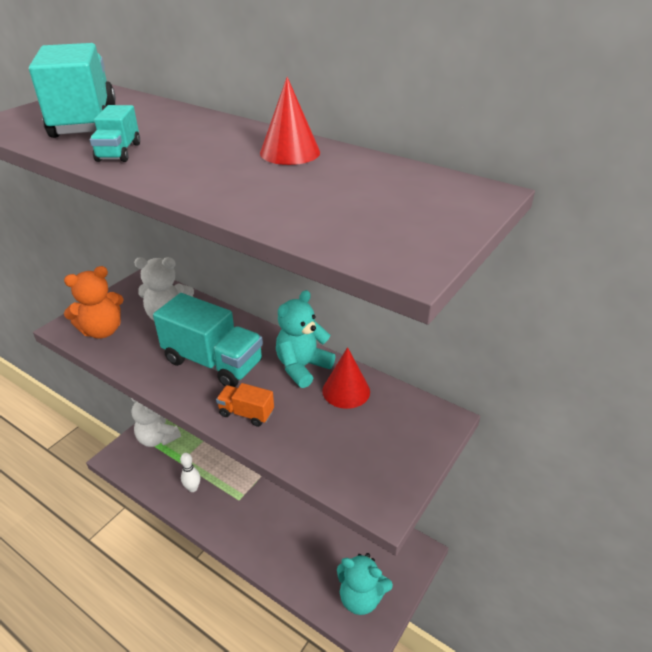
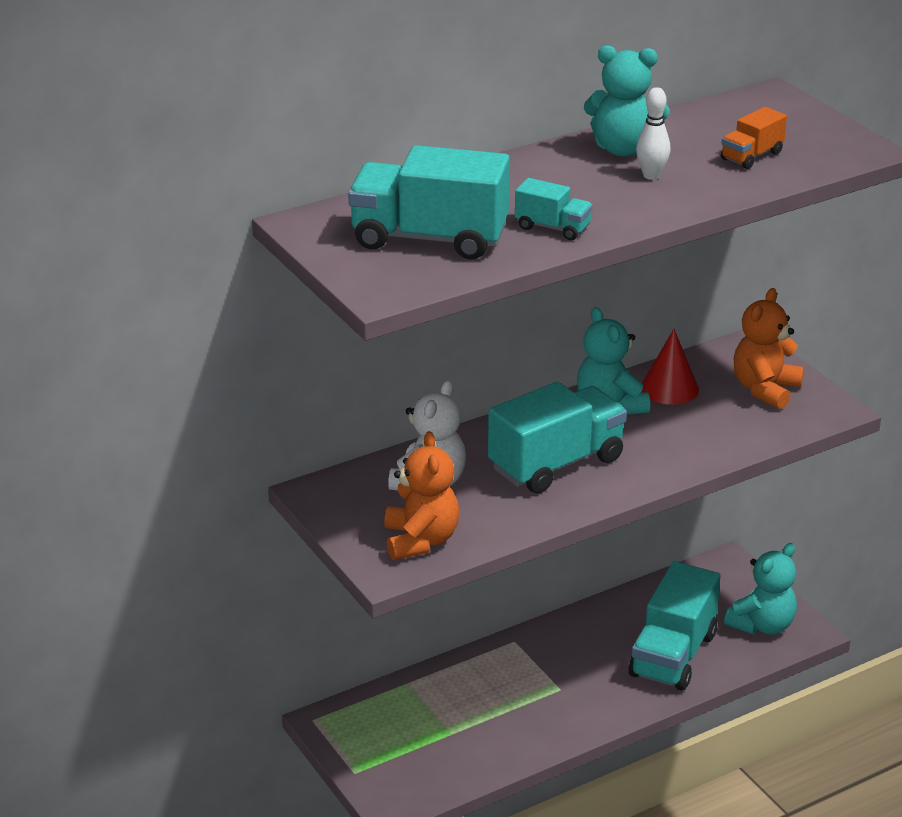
camera: 65 degrees left, 5 degrees down
white teddy bear [131,398,181,447] -> none
white bowling pin [180,453,200,492] -> white bowling pin moved to [636,87,670,180]
orange truck [216,383,274,427] -> orange truck moved to [721,107,787,169]
red cone [260,77,320,165] -> turquoise teddy bear [584,45,670,156]
none -> turquoise truck [629,561,721,691]
none -> orange teddy bear [734,288,804,409]

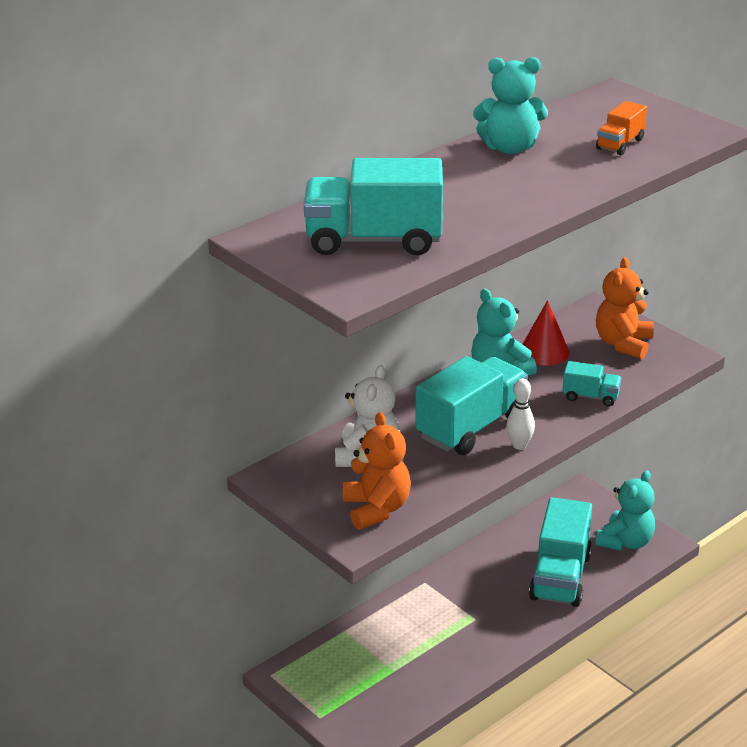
camera: 10 degrees left, 0 degrees up
turquoise truck [515,178,593,240] -> turquoise truck moved to [563,361,621,407]
white bowling pin [636,87,670,180] -> white bowling pin moved to [506,379,535,450]

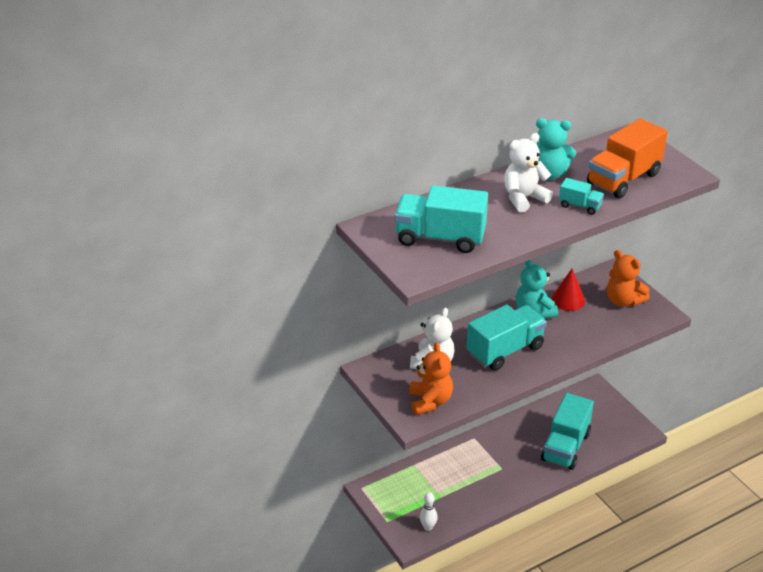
camera: 10 degrees right, 5 degrees up
white bowling pin [506,379,535,450] -> white bowling pin moved to [420,492,438,531]
turquoise truck [563,361,621,407] -> turquoise truck moved to [559,178,604,215]
turquoise teddy bear [595,470,655,551] -> none
orange truck [596,101,647,155] -> orange truck [587,118,668,198], size x2.06
orange teddy bear [596,257,654,359] -> orange teddy bear turned 75 degrees counterclockwise [607,250,650,307]
none -> white teddy bear [504,133,553,212]

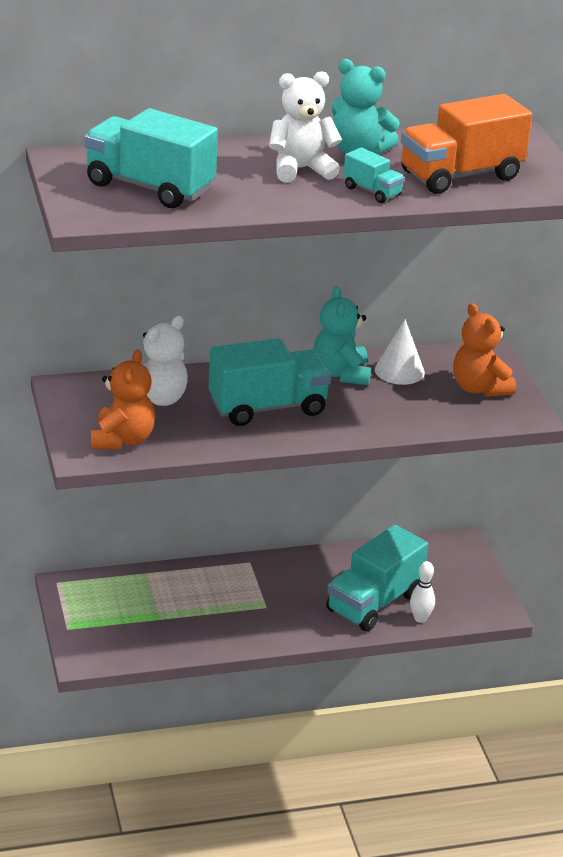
camera: 15 degrees right, 5 degrees down
white bowling pin [420,492,438,531] -> white bowling pin moved to [410,561,435,623]
red cone [551,269,585,311] -> white cone [375,319,425,385]

